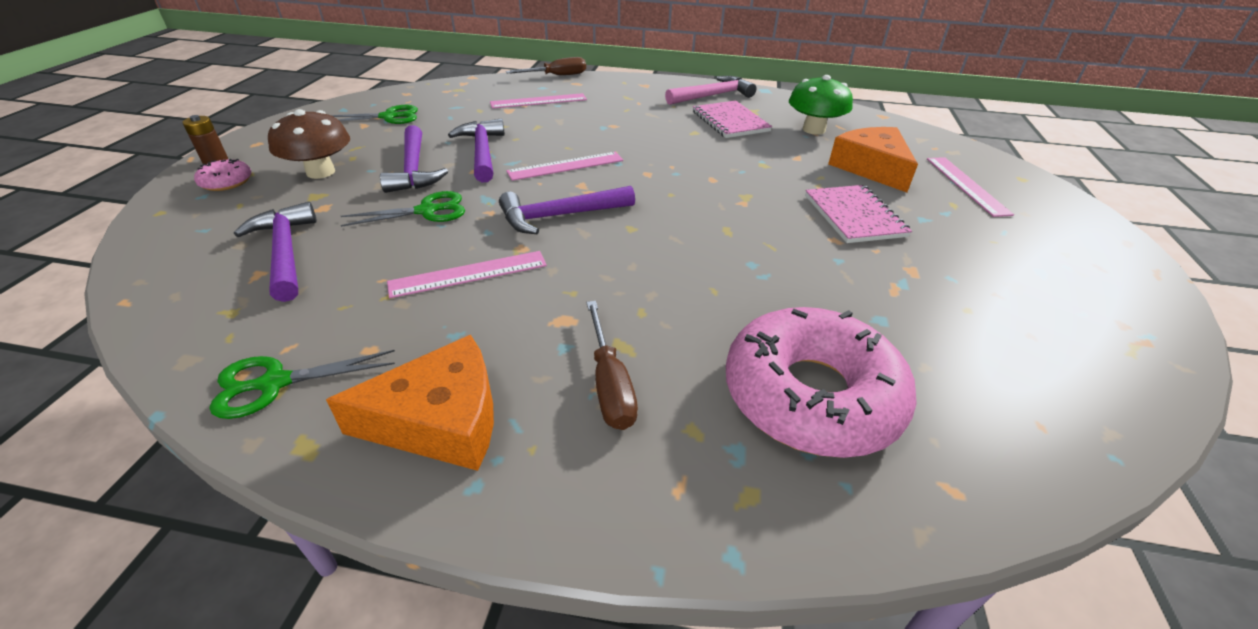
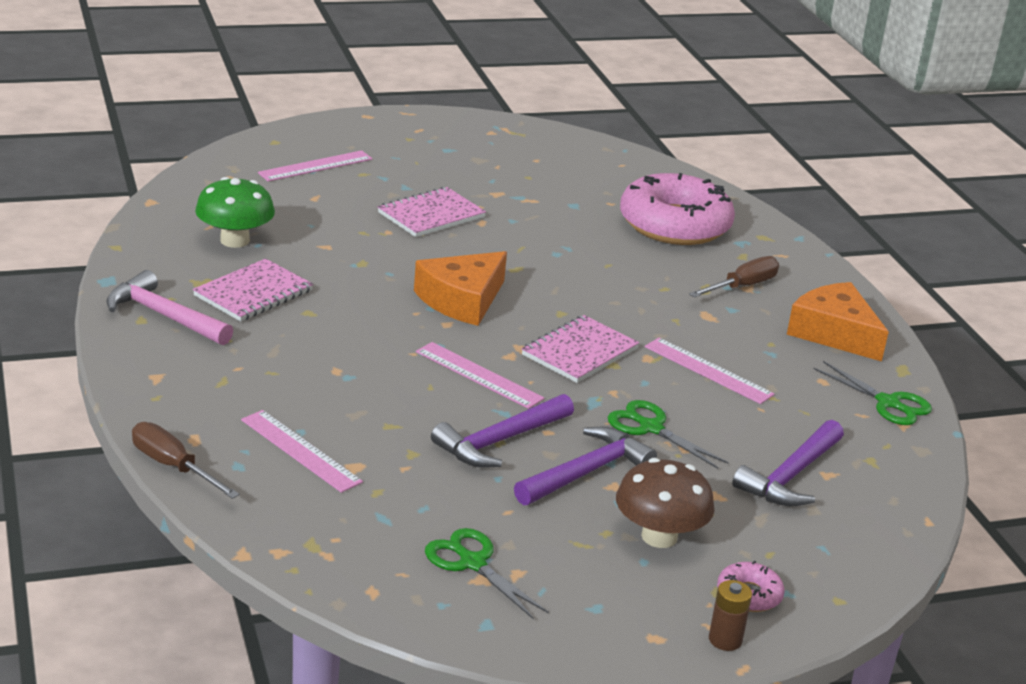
camera: 120 degrees left, 10 degrees down
purple hammer [499,186,635,234] -> pink notebook [522,315,639,383]
orange cheese [828,127,918,192] -> orange cheese moved to [414,251,507,326]

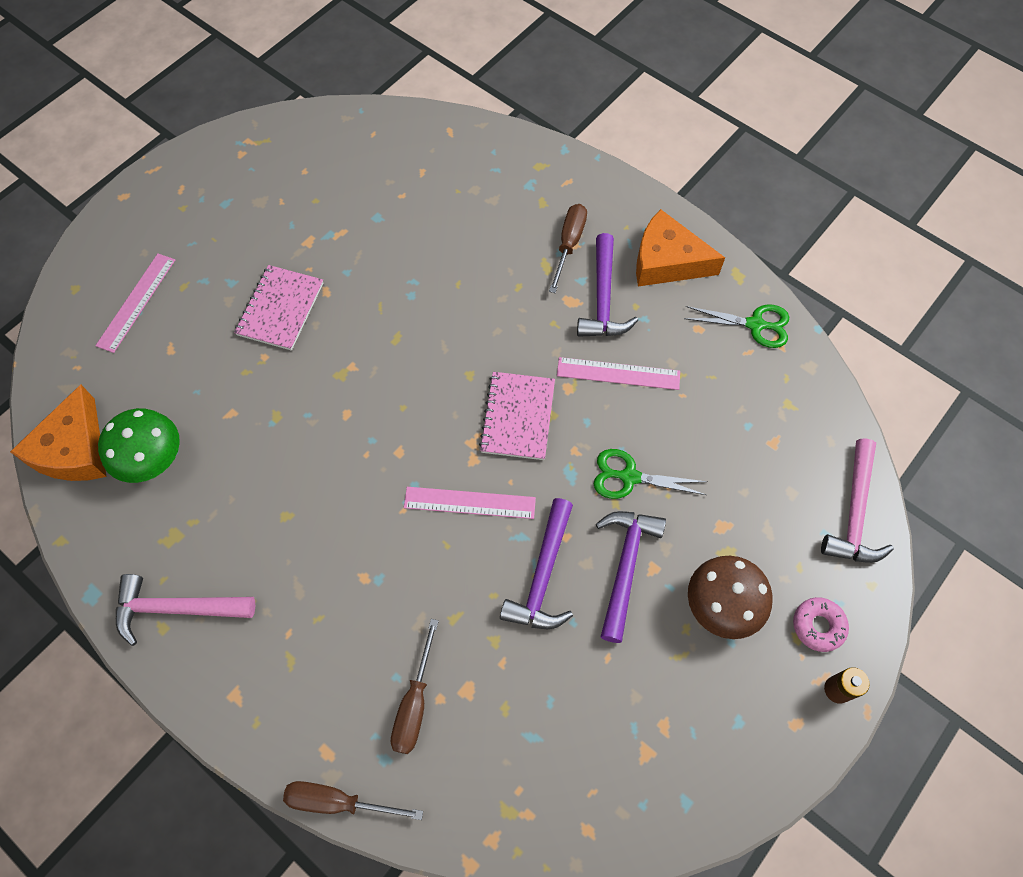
camera: 30 degrees left, 35 degrees up
pink notebook [193,258,313,322] -> none
pink ruler [241,410,363,493] -> brown screwdriver [391,619,439,754]
orange cheese [414,251,507,326] -> orange cheese moved to [10,384,107,481]
green scissors [425,528,549,619] -> none
pink donut [620,173,735,245] -> none
purple hammer [732,420,844,506] -> purple hammer moved to [577,233,638,337]
none -> pink hammer [821,438,894,563]

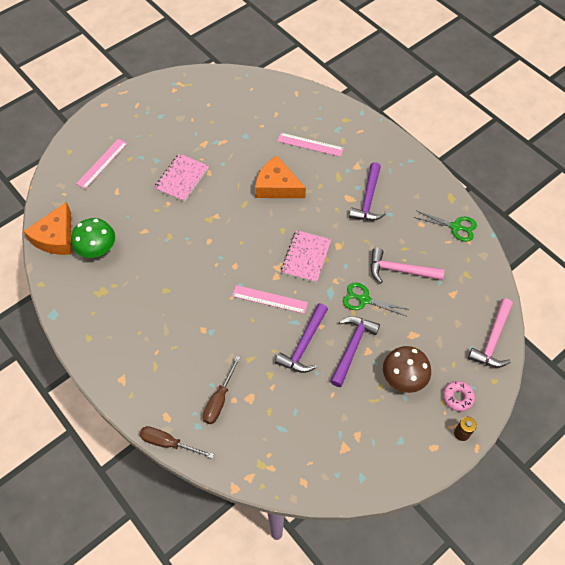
camera: 10 degrees right, 5 degrees down
pink hammer [116,574,255,646] -> pink hammer moved to [370,248,445,283]
brown screwdriver [549,204,587,293] -> none
pink ruler [557,357,680,390] -> pink ruler moved to [277,133,344,157]
orange cheese [636,209,725,286] -> orange cheese moved to [255,155,306,198]

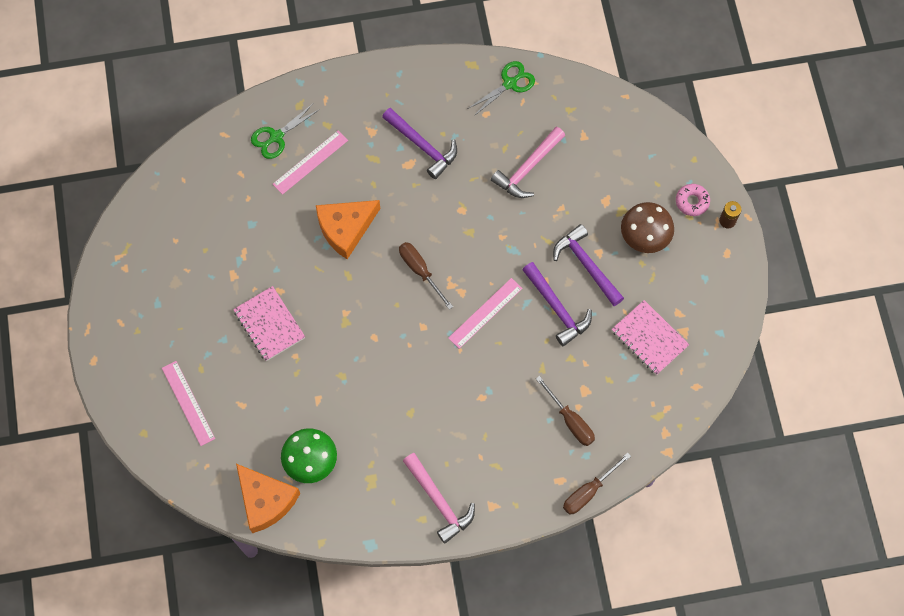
camera: 60 degrees left, 10 degrees up
pink notebook [281,230,331,283] -> pink notebook moved to [611,300,689,375]
green scissors [343,283,407,316] -> green scissors moved to [251,103,320,159]
pink hammer [468,298,513,368] -> pink hammer moved to [403,453,475,544]
none -> brown screwdriver [399,242,453,310]

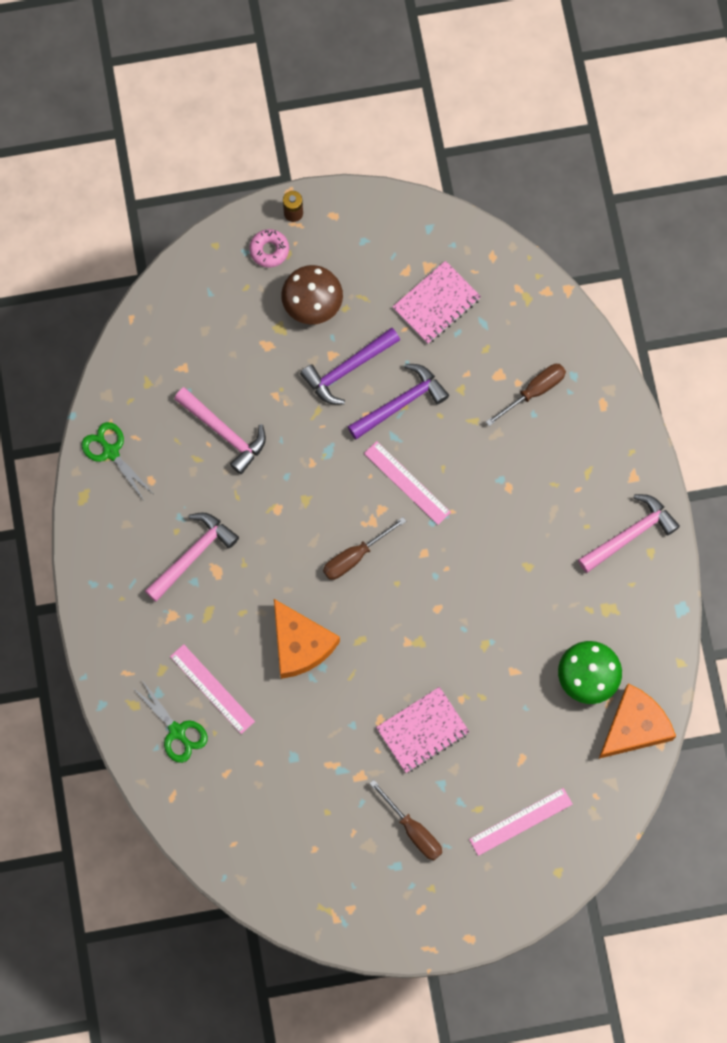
camera: 90 degrees left, 5 degrees up
purple hammer [382,108,457,179] -> pink hammer [145,512,239,602]
brown screwdriver [563,452,631,515] -> brown screwdriver moved to [369,780,442,860]

